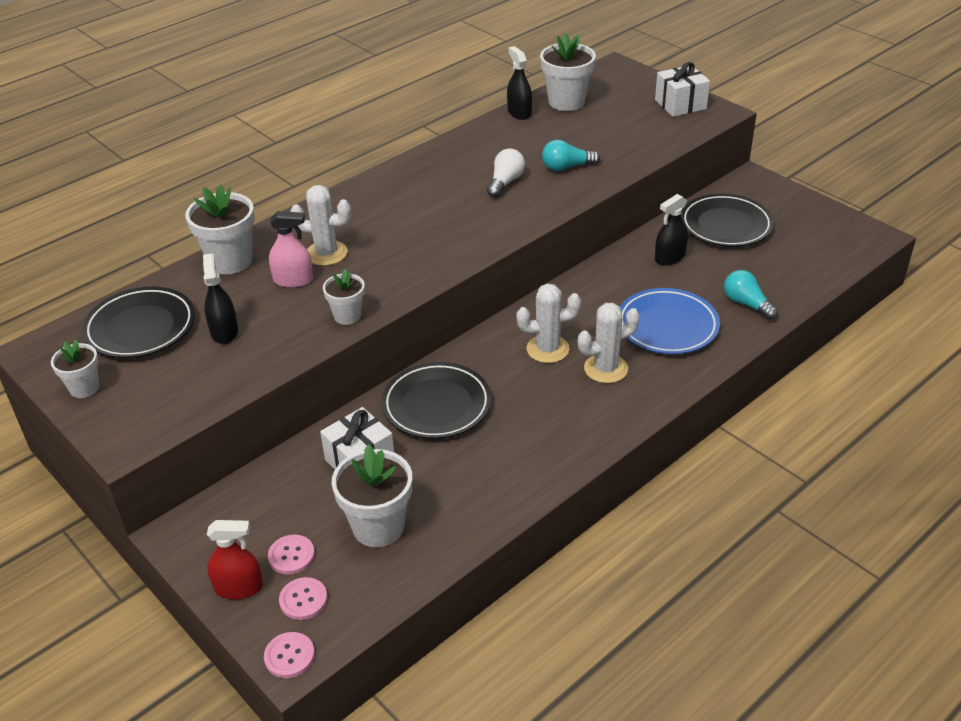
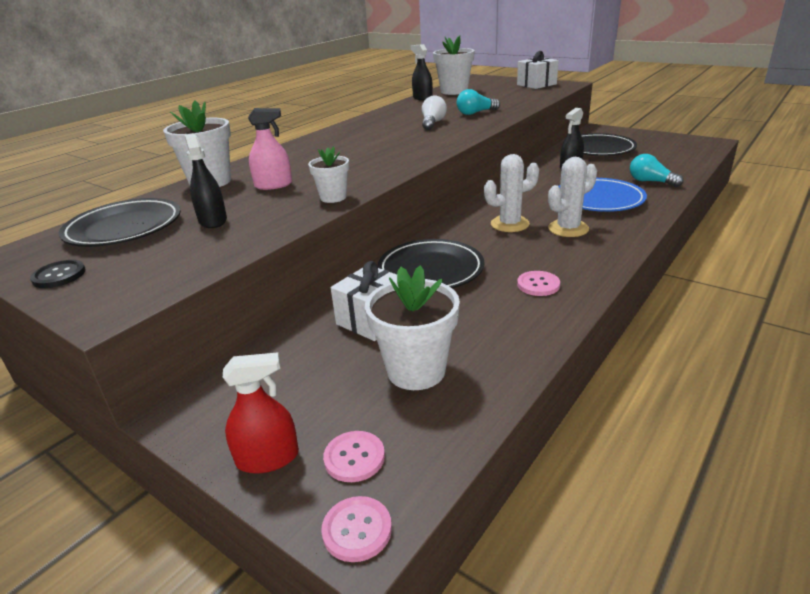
camera: 10 degrees left, 10 degrees down
white flower pot [51,340,99,398] -> black button [30,260,86,288]
pink button [268,535,315,574] -> pink button moved to [517,271,560,296]
white cactus [290,185,351,266] -> none

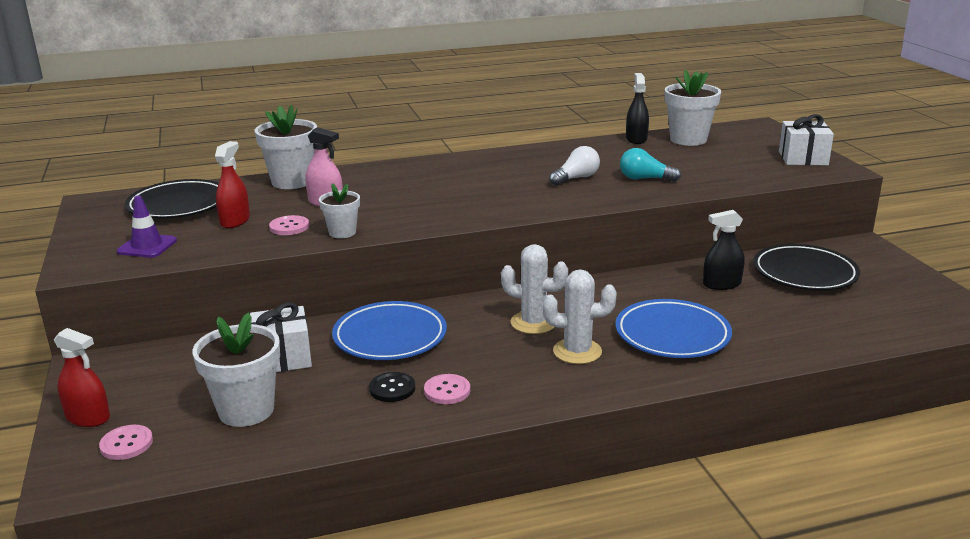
camera: 35 degrees right, 5 degrees down
black button [30,260,86,288] -> black button moved to [369,372,415,402]
black spray bottle [184,133,227,228] -> red spray bottle [215,141,250,228]
pink button [321,496,392,562] -> pink button moved to [269,215,309,235]
black plate [378,239,484,288] -> blue plate [332,301,447,360]
turquoise light bulb [630,154,684,187] -> none
none -> purple traffic cone [117,196,177,258]

